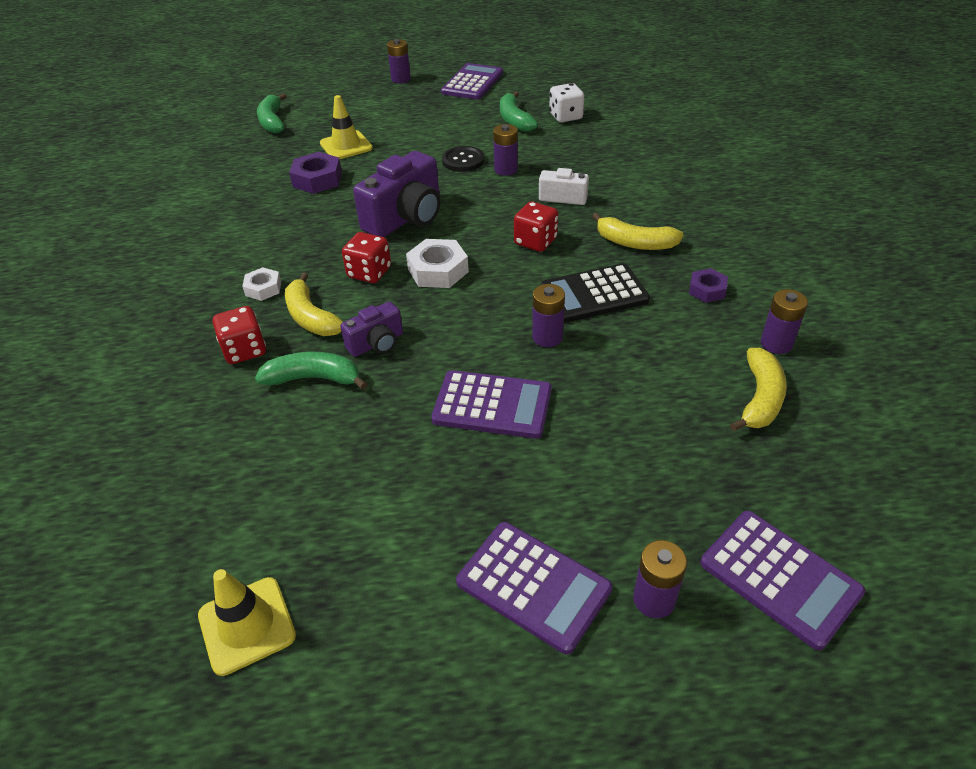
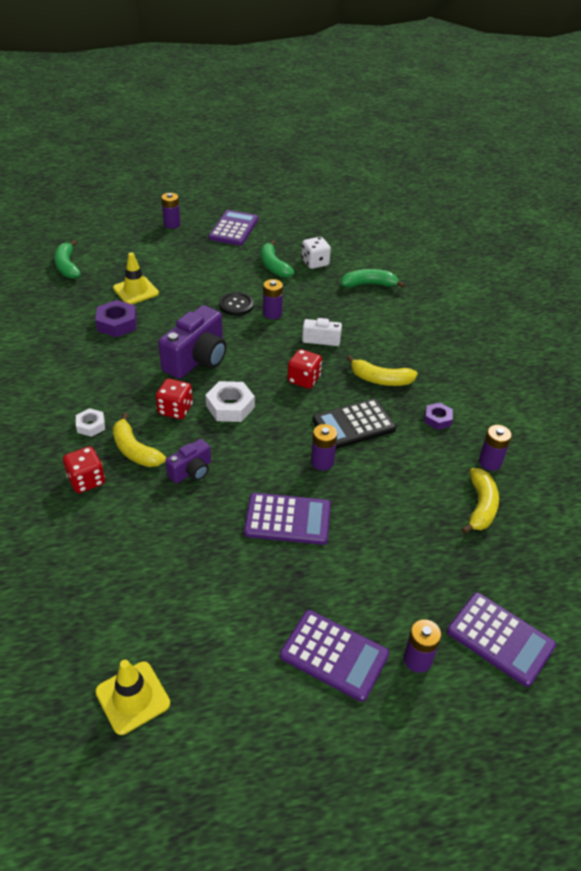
camera: 10 degrees left, 0 degrees up
green banana [255,352,367,390] -> green banana moved to [341,269,405,288]

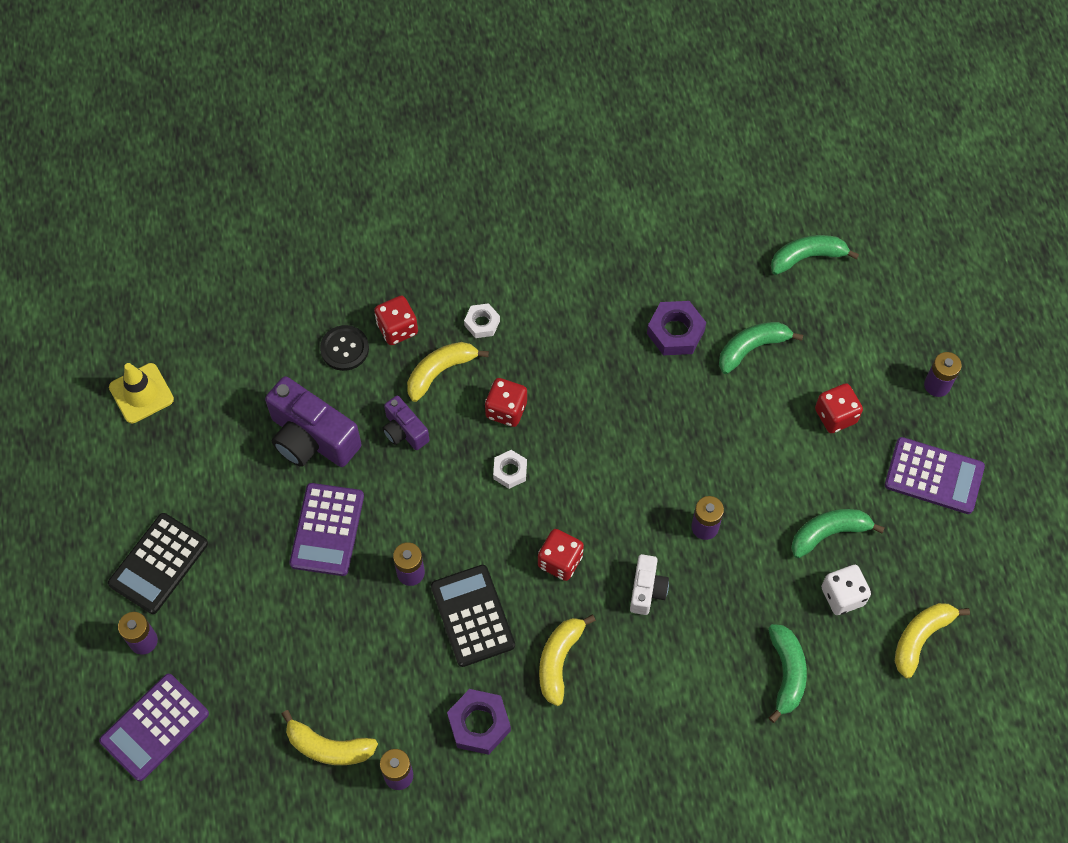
camera: 95 degrees right, 20 degrees up
yellow traffic cone [113,252,159,304] -> green banana [719,322,803,374]
purple camera [158,305,226,379] -> purple camera moved to [265,376,361,467]
white nut [206,381,255,422] -> white nut [493,450,527,489], size x0.62
black button [219,292,254,316] -> black button moved to [320,325,369,371]
purple calculator [280,610,389,702] -> black calculator [108,513,208,614]
purple nut [424,402,453,430] -> purple nut [447,689,511,755], size x1.61
none -> red dice [815,383,863,433]
none -> yellow banana [895,603,970,678]

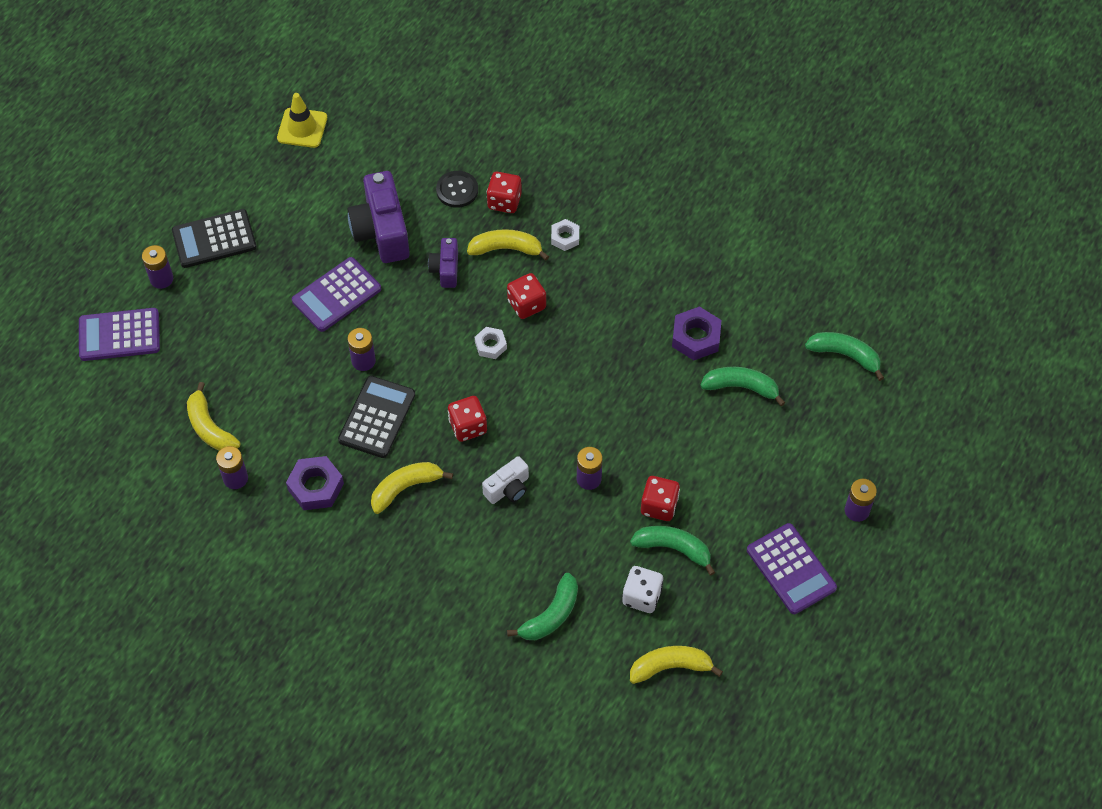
camera: 40 degrees right, 5 degrees down
red dice [815,383,863,433] -> red dice moved to [641,476,680,521]

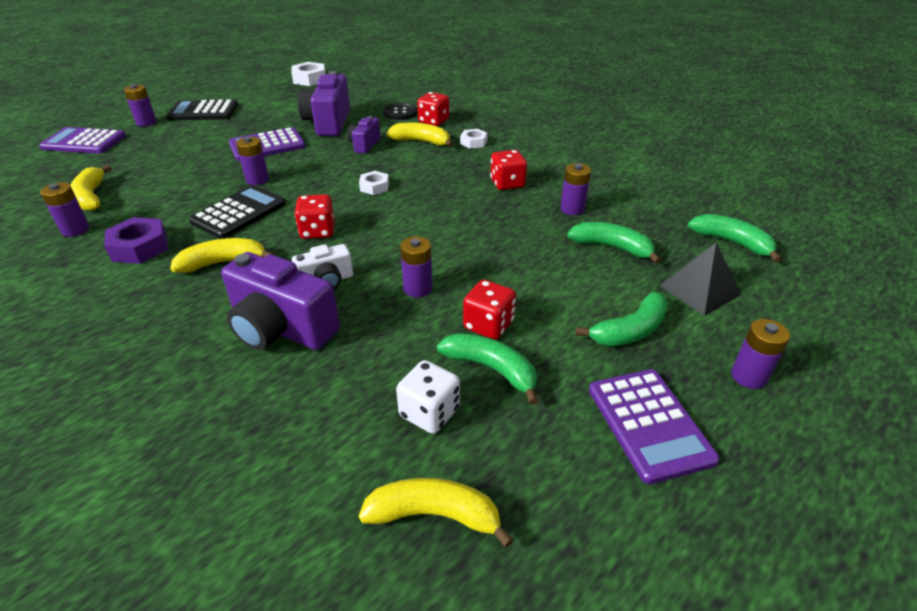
camera: 15 degrees right, 20 degrees down
yellow traffic cone [277,93,327,148] -> white nut [291,62,325,86]
red dice [507,273,546,319] -> red dice moved to [490,150,527,190]
green banana [507,573,578,640] -> green banana moved to [576,292,668,346]
purple nut [672,306,722,360] -> purple battery [560,163,591,215]
none -> purple camera [221,252,340,350]
none -> black pyramid [659,243,741,316]

